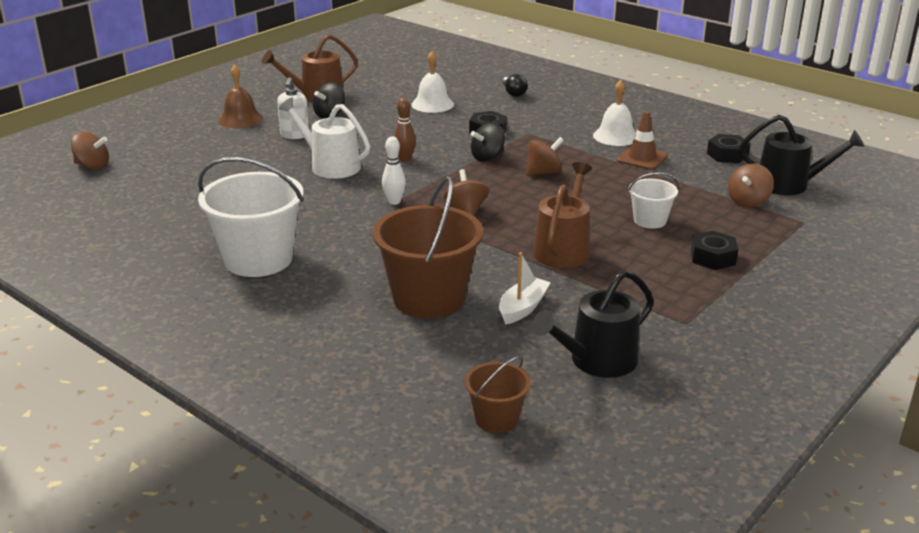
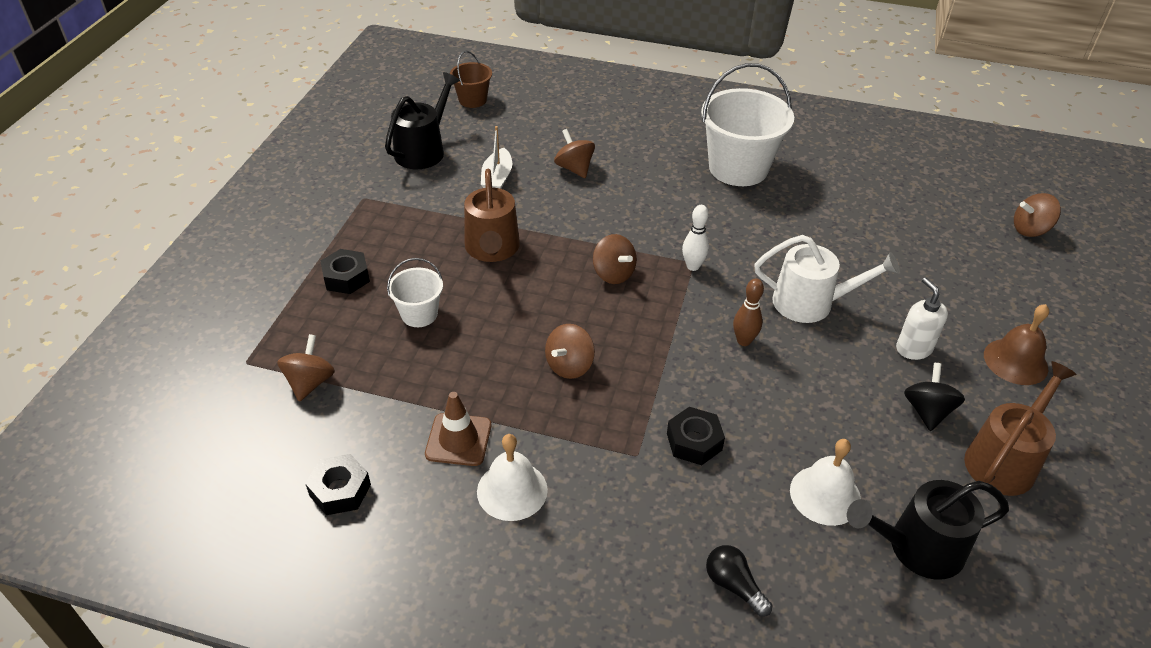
camera: 155 degrees right, 15 degrees up
brown bucket [373,176,483,318] -> brown spinning top [554,129,595,178]
black spinning top [471,122,505,162] -> none
black watering can [739,115,864,195] -> black watering can moved to [847,480,1009,580]

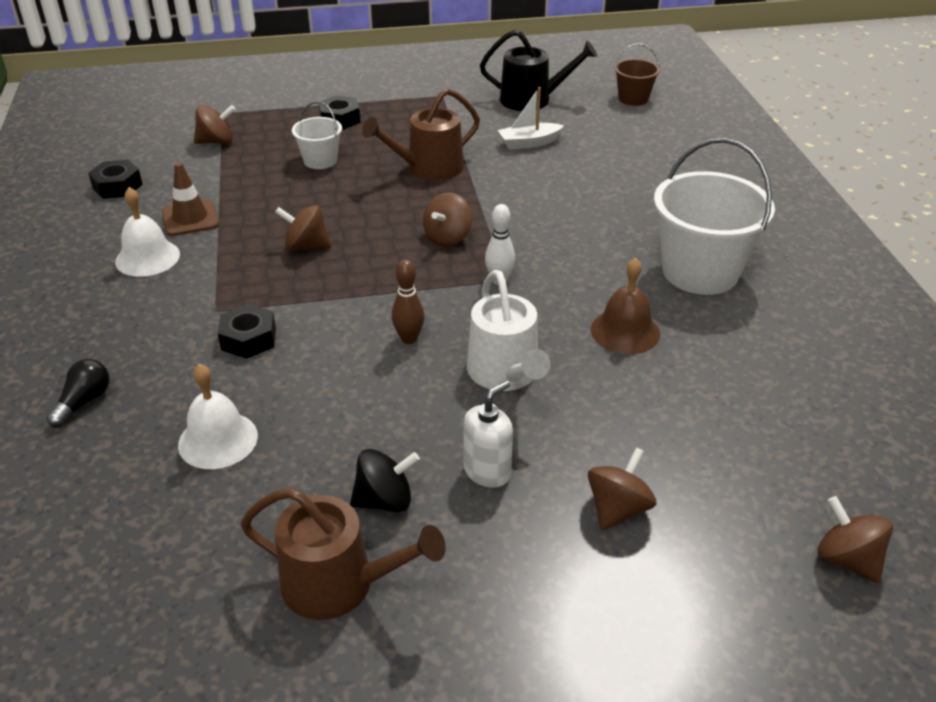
camera: 65 degrees right, 5 degrees down
brown spinning top [554,129,595,178] -> brown spinning top moved to [588,447,656,530]
black watering can [847,480,1009,580] -> none
brown bell [984,304,1049,385] -> brown bell moved to [591,258,660,354]

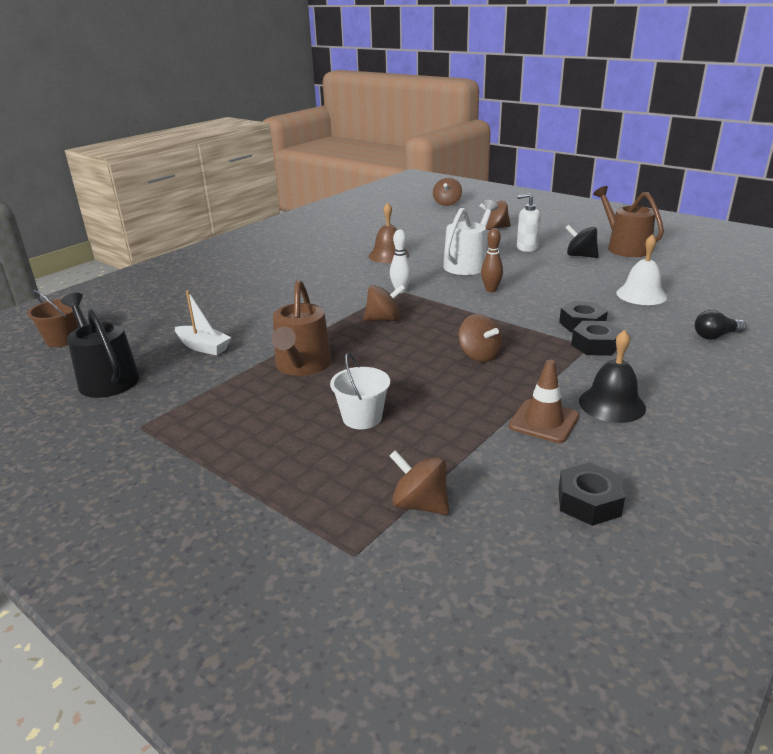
camera: 130 degrees left, 10 degrees down
white bell [115,187,180,277] -> black bell [579,330,646,423]
black nut [319,95,361,130] -> black nut moved to [571,321,622,356]
brown watering can [362,88,480,181] -> brown watering can turned 75 degrees clockwise [272,280,332,376]
white bucket [654,138,775,295] -> none

